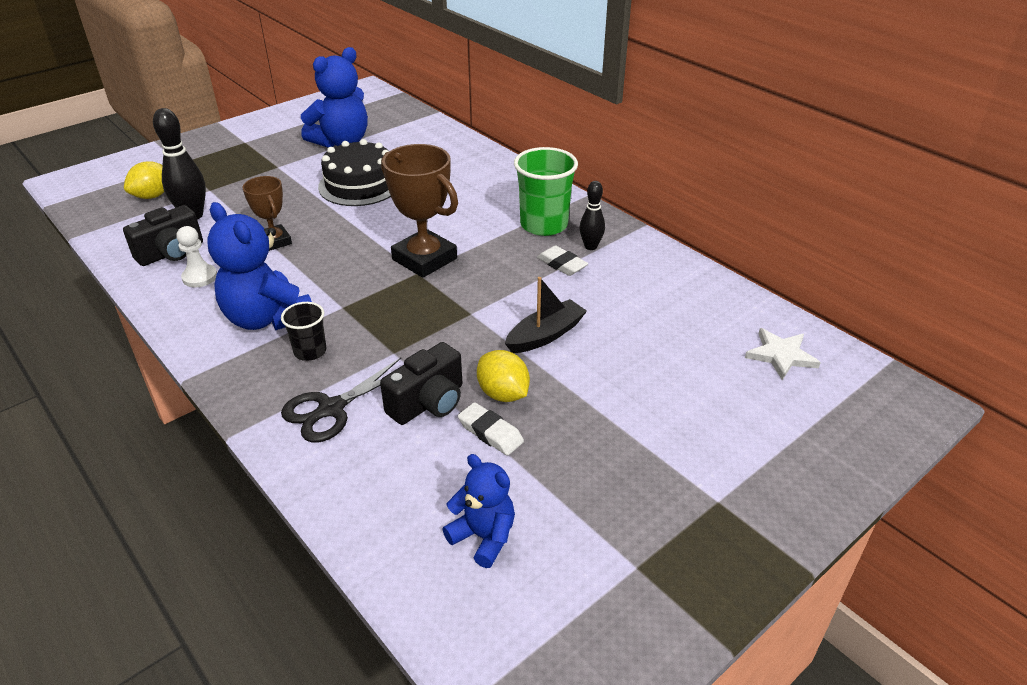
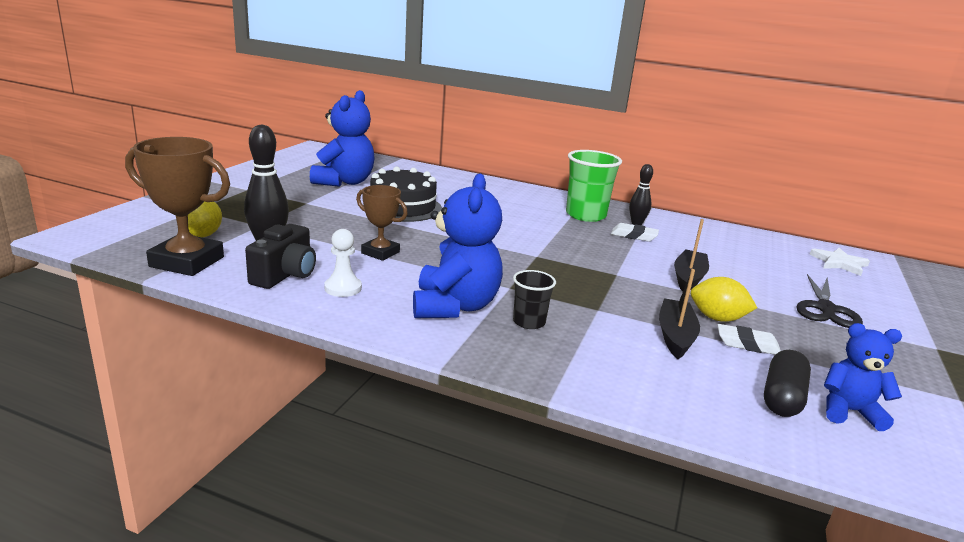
camera: 30 degrees left, 15 degrees down
blue teddy bear [207,202,312,330] -> blue teddy bear turned 105 degrees counterclockwise [413,174,503,318]
black scissors [281,357,401,443] -> black scissors moved to [796,274,863,328]
black camera [380,342,462,425] -> black boat [659,269,700,359]
brown trophy [381,144,458,278] -> brown trophy moved to [125,137,230,276]
none -> black capsule [764,350,811,417]

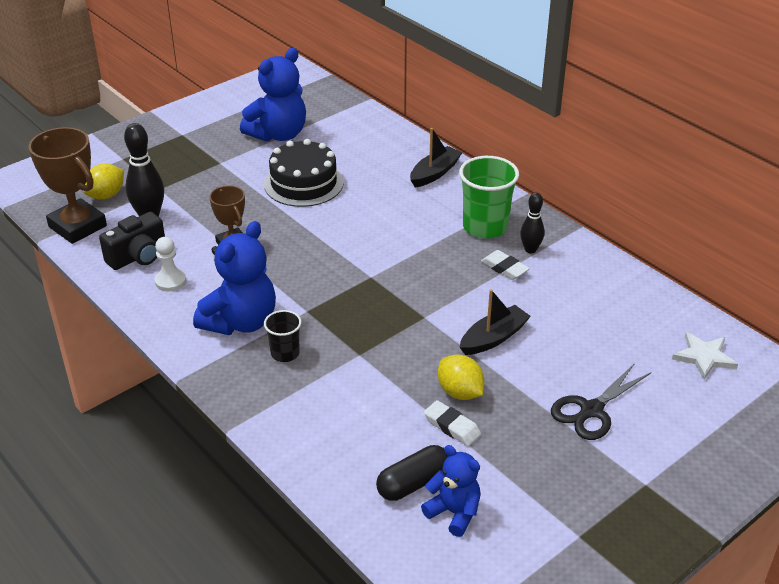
camera: 30 degrees right, 15 degrees up
black boat [659,269,700,359] -> black boat moved to [410,128,463,187]

